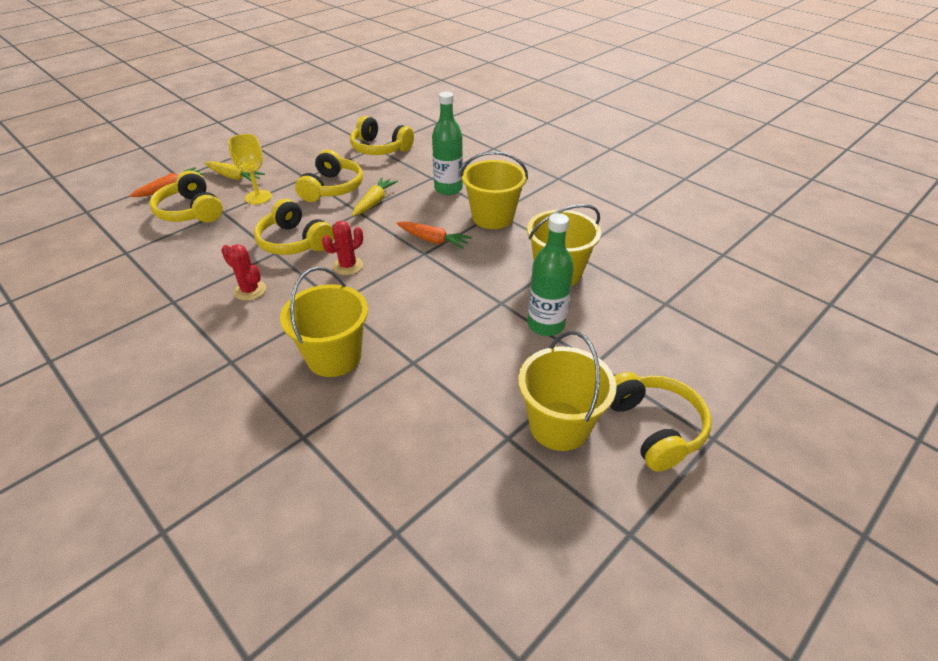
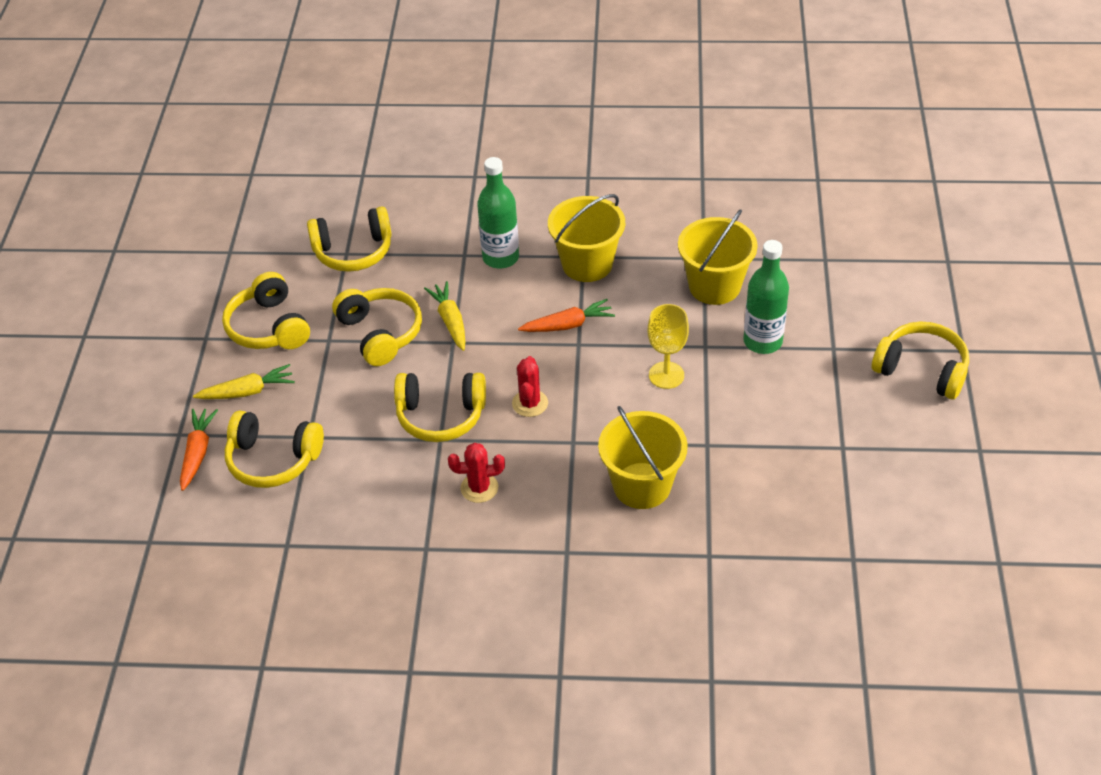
camera: 40 degrees left, 5 degrees up
yellow goblet [228,134,272,205] -> yellow goblet moved to [648,304,689,389]
yellow bucket [518,331,617,451] -> none
none -> yellow headphones [222,272,310,349]

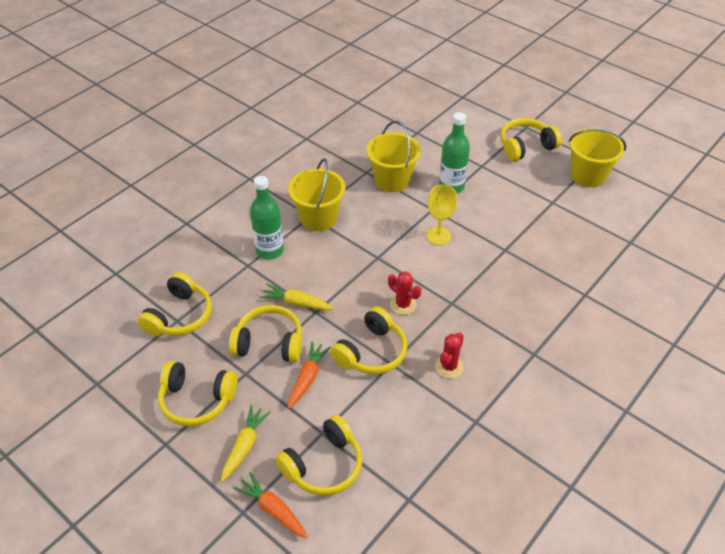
camera: 55 degrees left, 0 degrees up
orange carrot [518,299,615,332] -> orange carrot moved to [288,341,331,409]
yellow bucket [598,406,688,509] -> yellow bucket moved to [569,128,626,187]

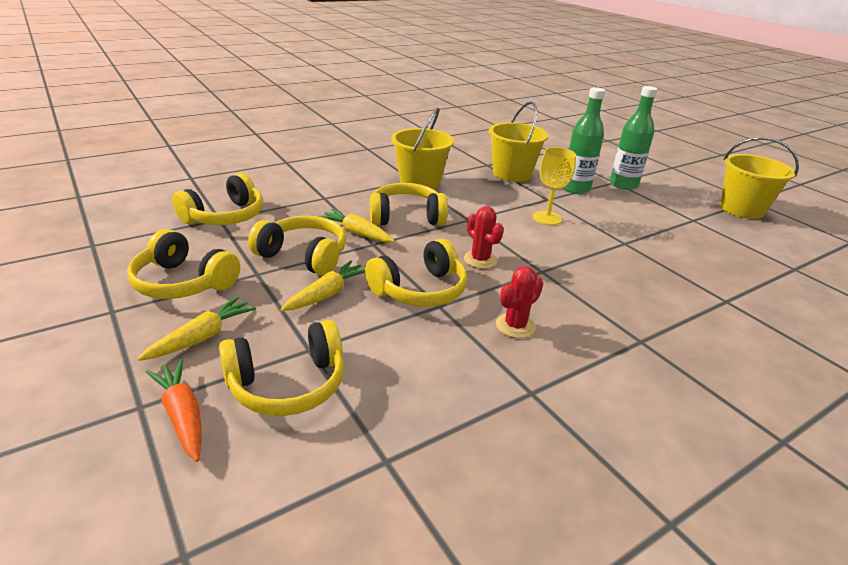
camera: 15 degrees right, 15 degrees down
green bottle [250,176,284,259] -> green bottle moved to [610,86,658,190]
orange carrot [288,341,331,409] -> yellow carrot [280,260,365,311]
yellow headphones [500,118,562,161] -> yellow headphones moved to [370,183,448,225]

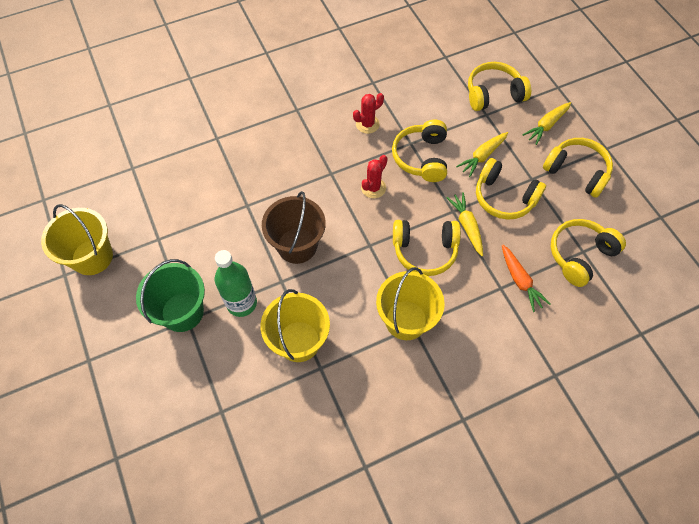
camera: 170 degrees left, 30 degrees up
orange carrot [146,359,201,462] -> orange carrot moved to [502,245,550,312]
yellow carrot [318,209,394,242] -> yellow carrot turned 150 degrees counterclockwise [446,192,483,256]
yellow headphones [365,239,467,307] -> yellow headphones turned 60 degrees counterclockwise [392,120,447,182]
red cactus [464,206,504,269] -> red cactus turned 60 degrees clockwise [361,155,388,198]
yellow goblet [533,147,576,225] -> brown bucket [262,191,326,264]
green bottle [610,86,658,190] -> green bucket [136,259,205,332]

